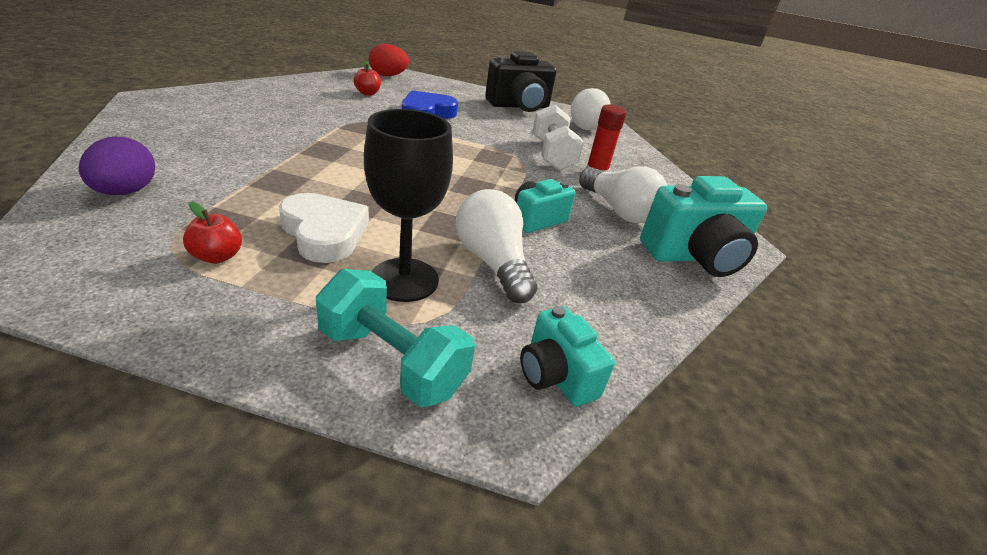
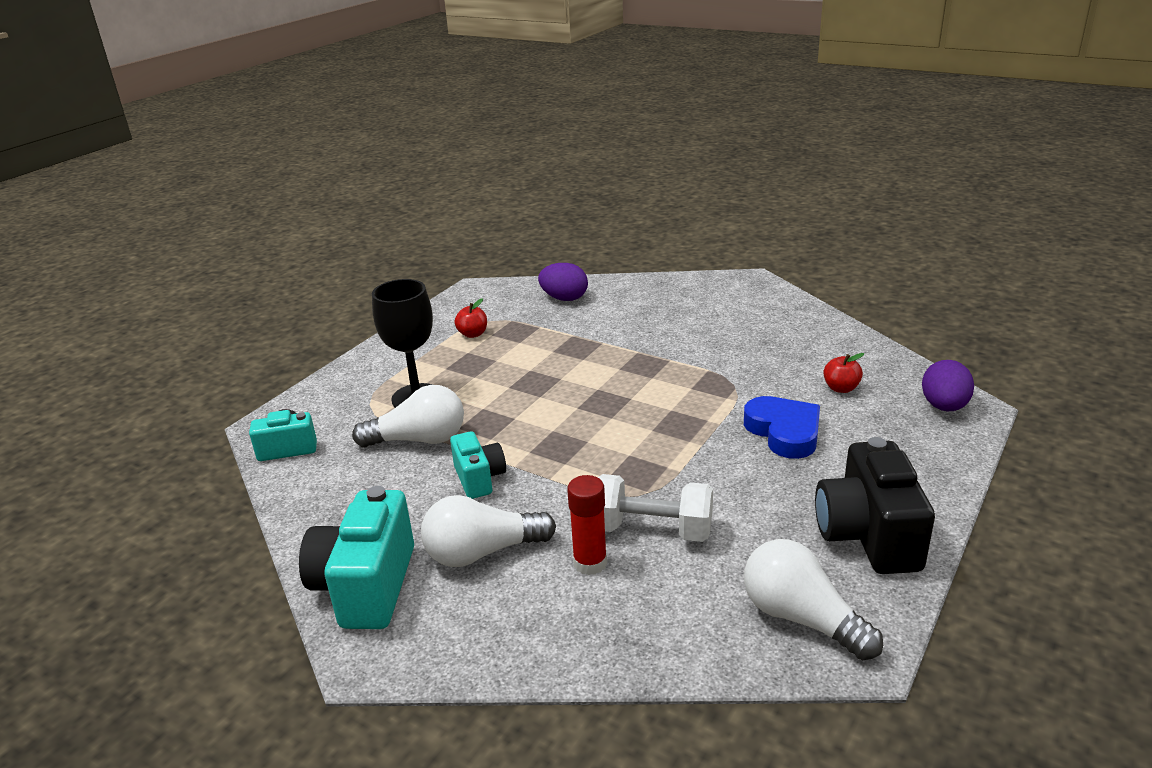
camera: 115 degrees right, 5 degrees down
white heart [279,193,369,263] -> none
turquoise dumbbell [316,269,475,407] -> none
red egg [369,44,409,76] -> purple egg [922,360,974,411]

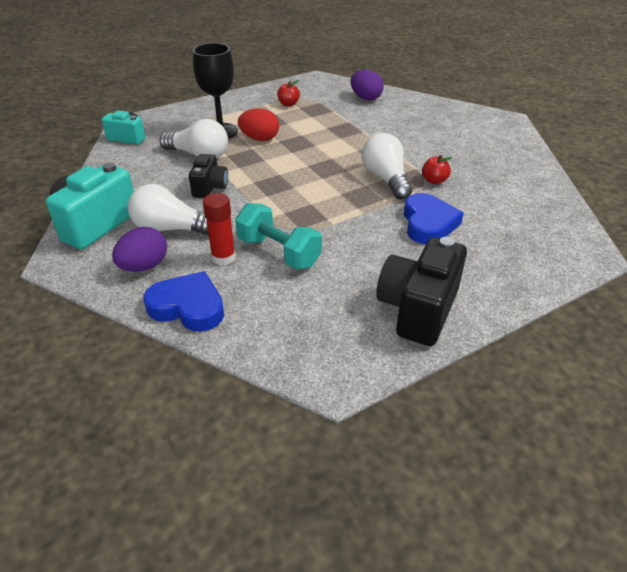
camera: 25 degrees right, 10 degrees up
turquoise camera [450,431,506,499] -> black camera [189,154,228,198]
white dumbbell [597,474,713,542] -> turquoise dumbbell [235,203,322,269]
white light bulb [744,539,883,660] -> white light bulb moved to [362,133,412,200]
red apple [823,353,864,393] -> red apple moved to [422,155,453,184]
purple egg [922,360,974,411] -> purple egg moved to [112,227,167,272]
none -> blue heart [143,271,224,332]
none -> red egg [238,109,279,141]

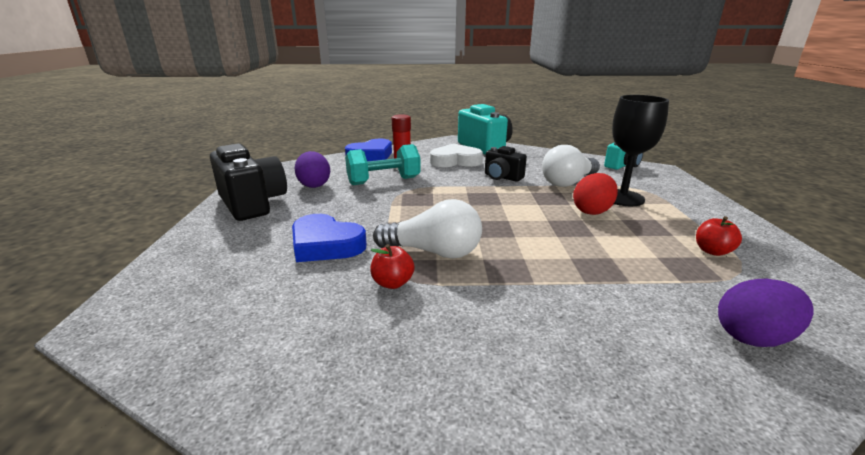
camera: 120 degrees right, 15 degrees down
purple egg [112,227,167,272] -> purple egg moved to [294,151,330,188]
white light bulb [128,184,209,236] -> white heart [430,143,483,167]

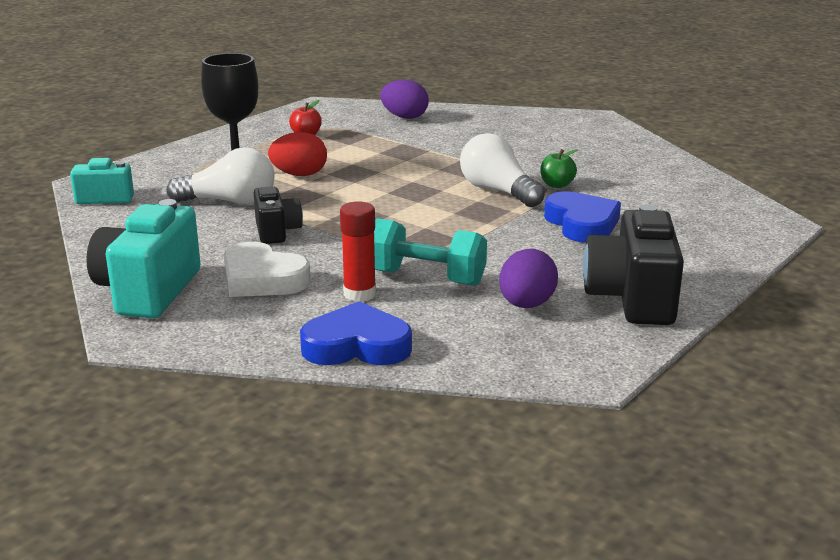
camera: 140 degrees left, 0 degrees up
red apple [370,244,415,289] -> green apple [540,149,578,188]

